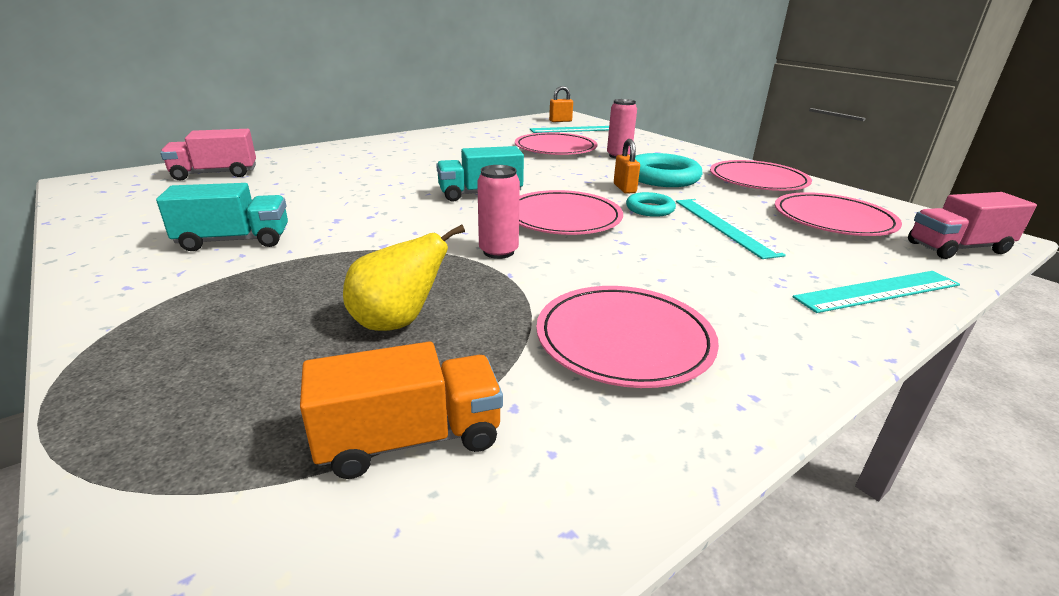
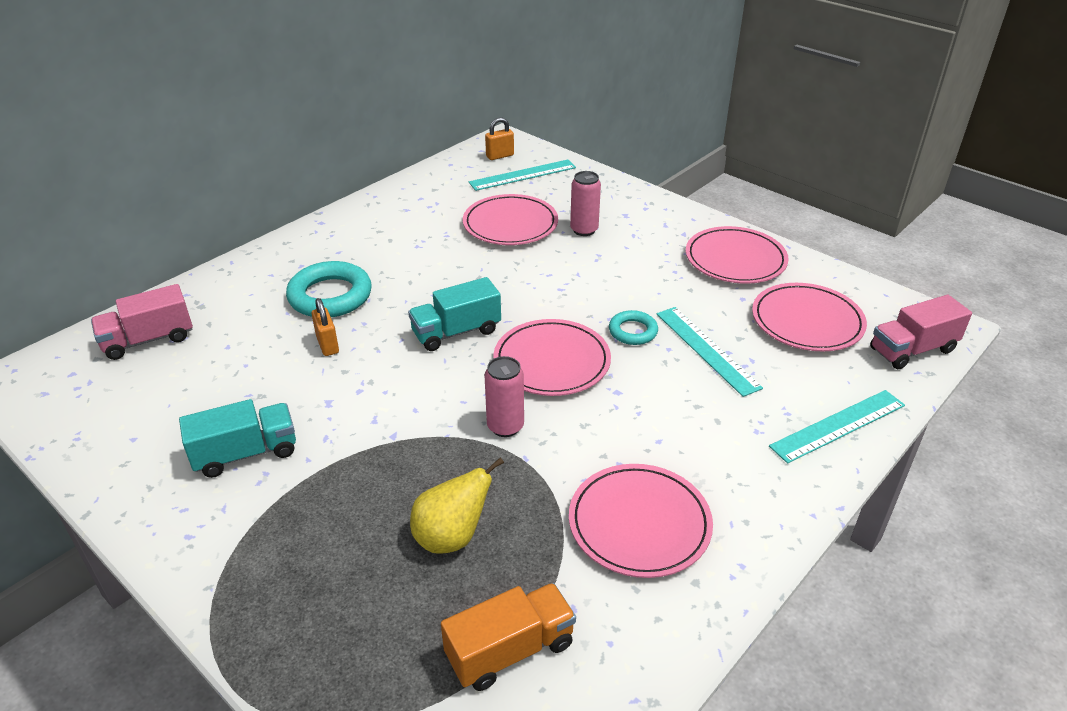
camera: 10 degrees left, 10 degrees up
orange padlock [614,139,640,194] -> orange padlock moved to [312,298,339,356]
turquoise ring [635,153,703,187] -> turquoise ring moved to [286,261,372,317]

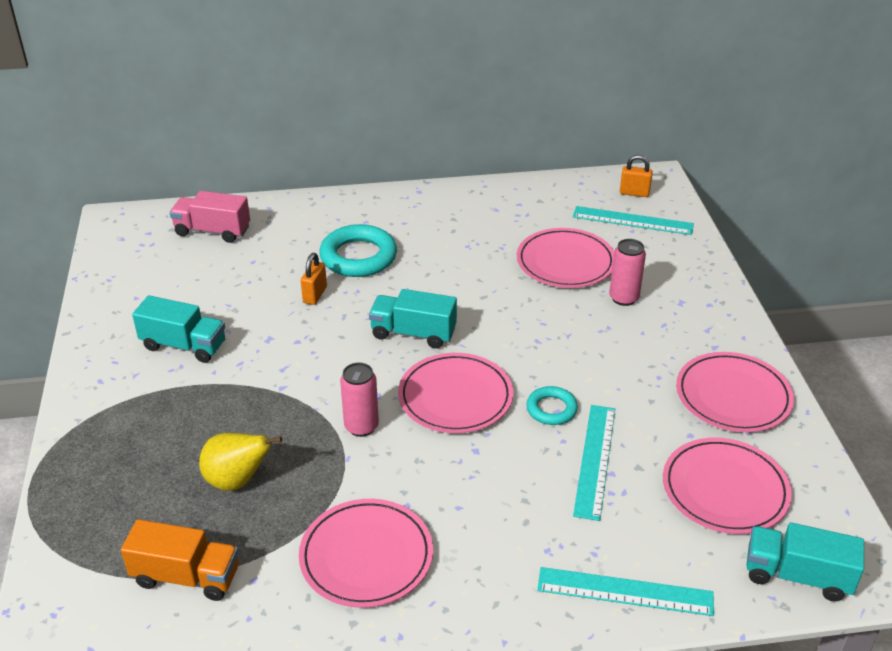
camera: 40 degrees right, 0 degrees up
pink truck [870,295,972,369] -> turquoise truck [746,523,864,602]

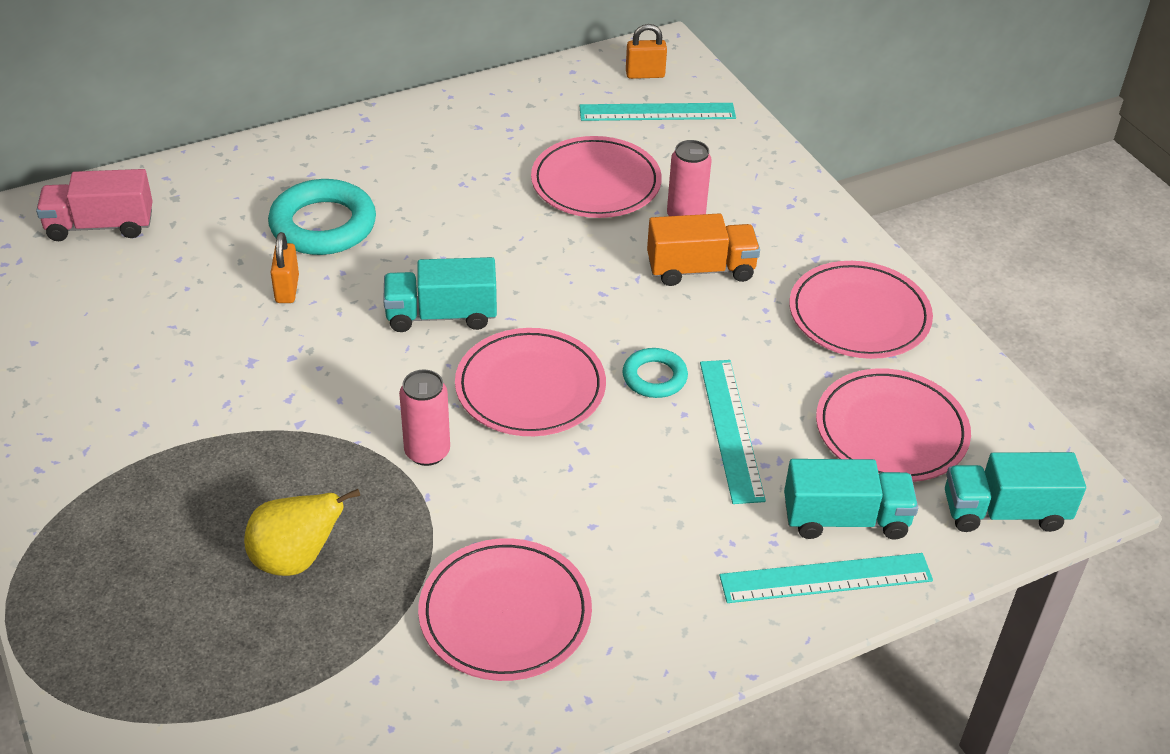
camera: 20 degrees left, 5 degrees up
orange truck [121,519,239,601] -> orange truck moved to [647,213,760,286]
turquoise truck [132,295,225,363] -> turquoise truck moved to [784,459,918,540]

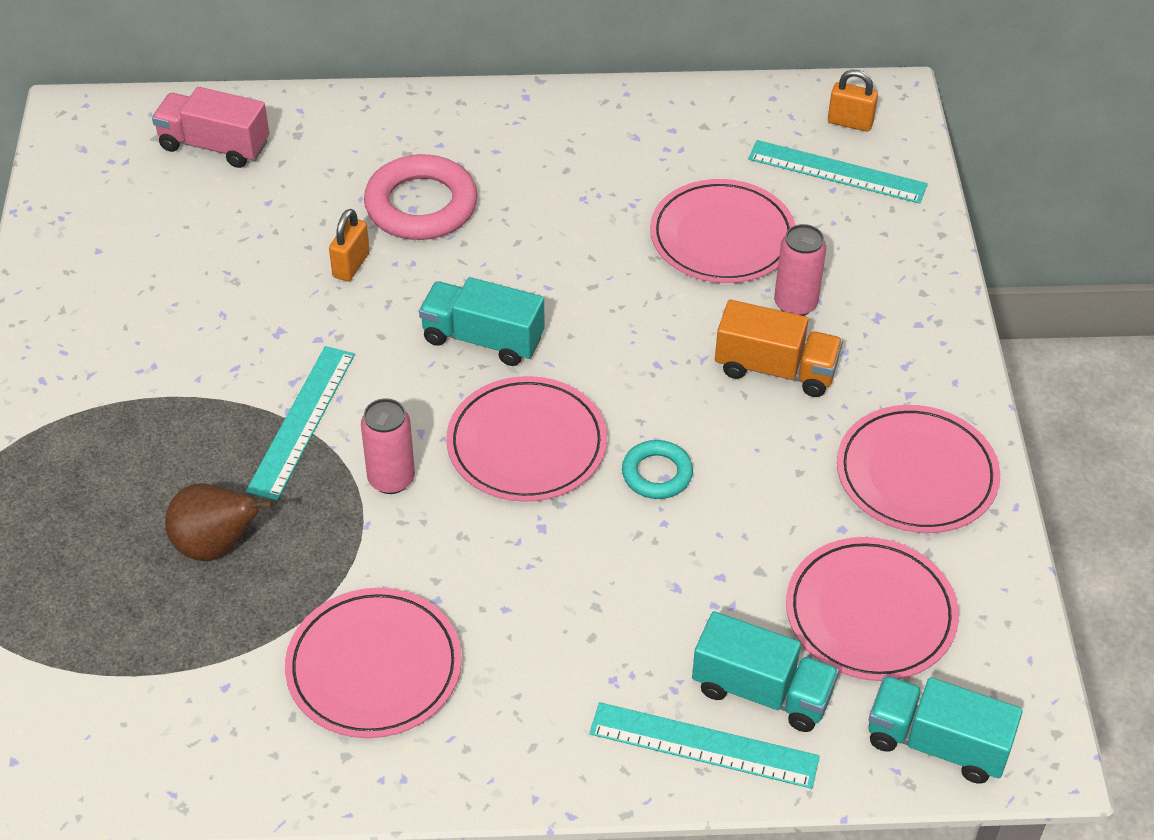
camera: 25 degrees right, 5 degrees up
yellow pear [244,489,360,576] -> brown pear [165,483,274,561]
turquoise ring [268,179,376,255] -> pink ring [364,154,478,240]
turquoise ruler [700,360,766,504] -> turquoise ruler moved to [246,346,355,501]

